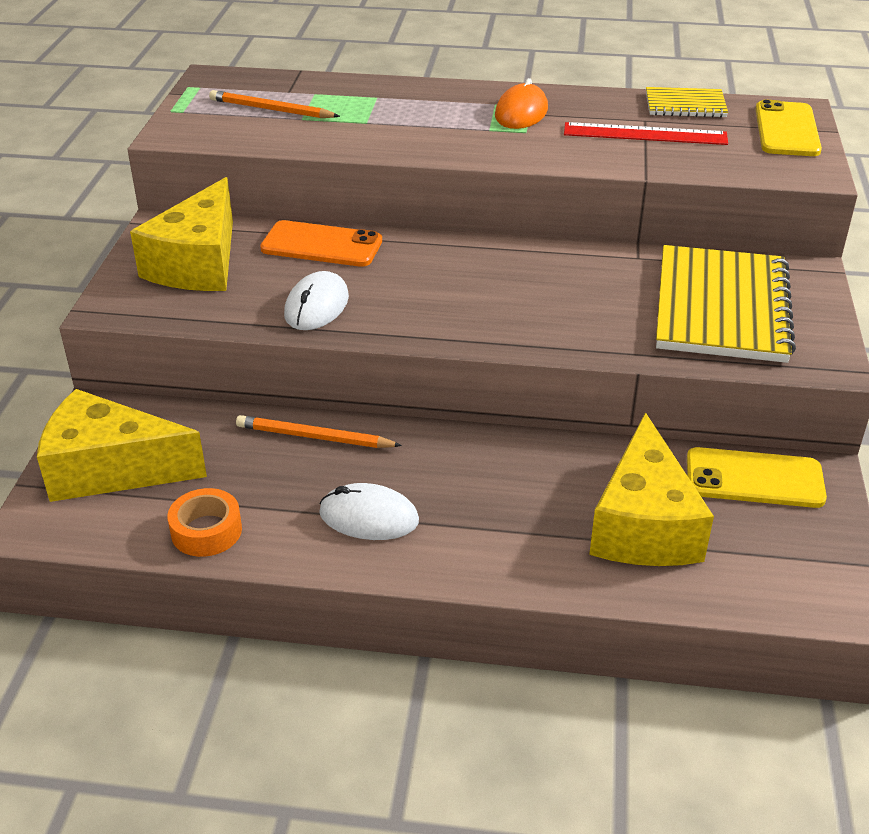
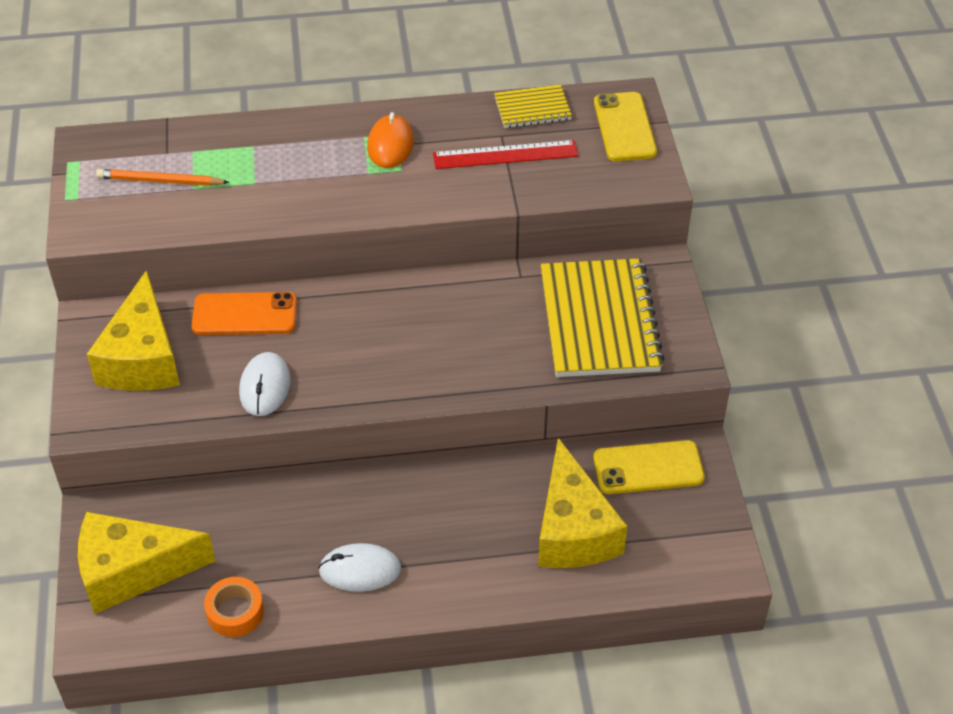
camera: 15 degrees left, 10 degrees up
orange pencil [236,415,402,448] -> none

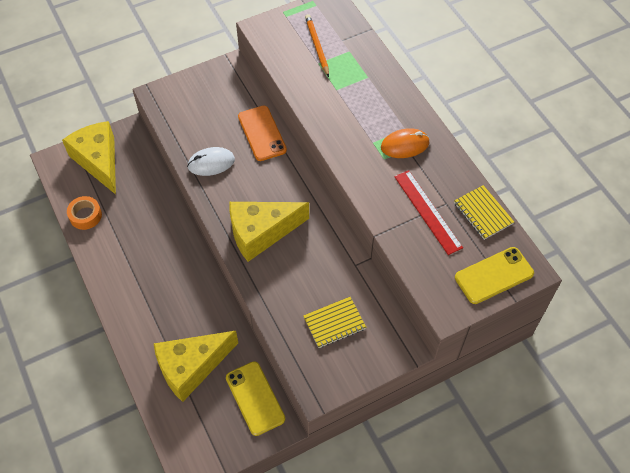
camera: 70 degrees right, 10 degrees up
yellow cheese [87,270,180,391] -> yellow cheese moved to [229,202,309,262]
white mouse [318,543,401,592] -> none
yellow notebook [540,258,665,377] -> yellow notebook [303,297,366,348], size x0.51

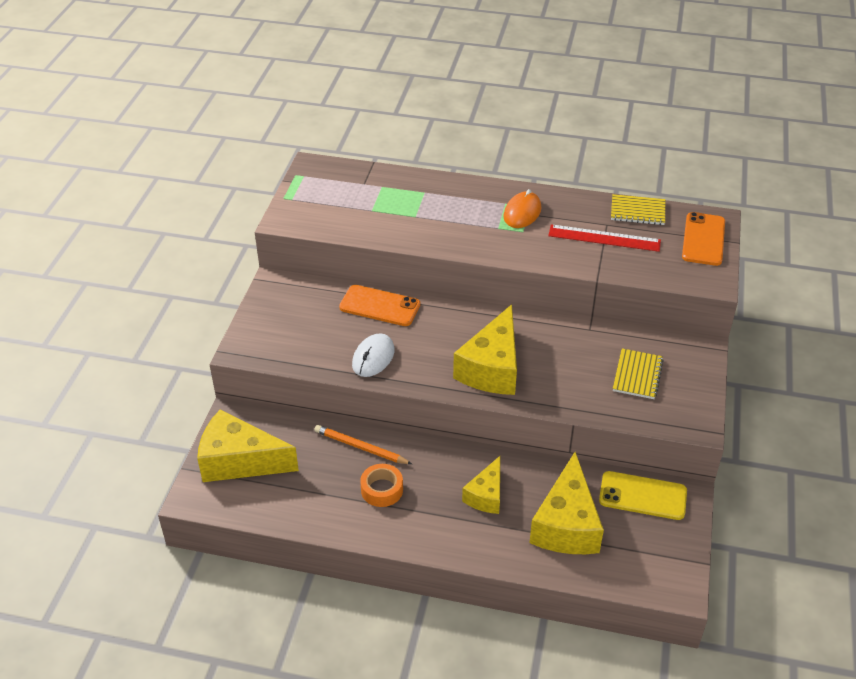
camera: 50 degrees left, 15 degrees down
orange tape [67,196,102,230] -> orange tape moved to [360,464,403,507]
orange pencil [305,14,329,77] -> orange pencil moved to [314,425,412,464]
yellow phone [455,247,534,304] -> orange phone [682,212,725,266]
none -> yellow cheese [462,456,500,514]

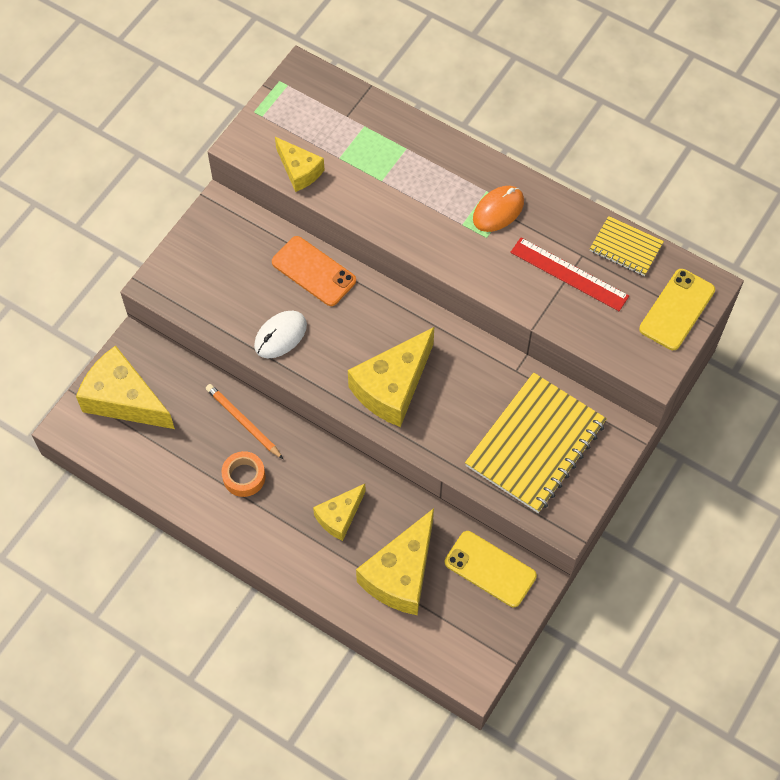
camera: 20 degrees right, 20 degrees up
yellow notebook [613,348,664,399] -> yellow notebook [465,372,607,513], size x1.96
orange phone [682,212,725,266] -> yellow phone [639,269,715,350]
none -> yellow cheese [275,137,325,192]

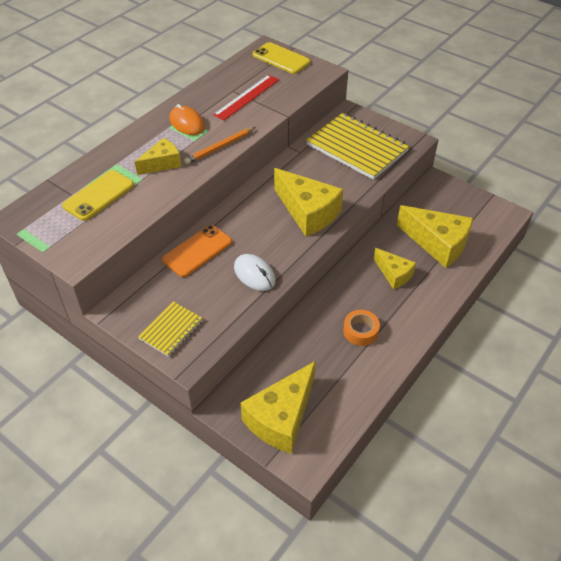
camera: 85 degrees left, 15 degrees down
orange pencil [206,384,283,459] -> orange pencil moved to [184,127,256,164]
yellow cheese [275,137,325,192] -> yellow cheese moved to [135,138,181,175]
yellow phone [445,531,537,607] -> yellow phone moved to [62,170,134,221]
yellow notebook [590,216,664,276] -> yellow notebook moved to [138,301,203,357]

